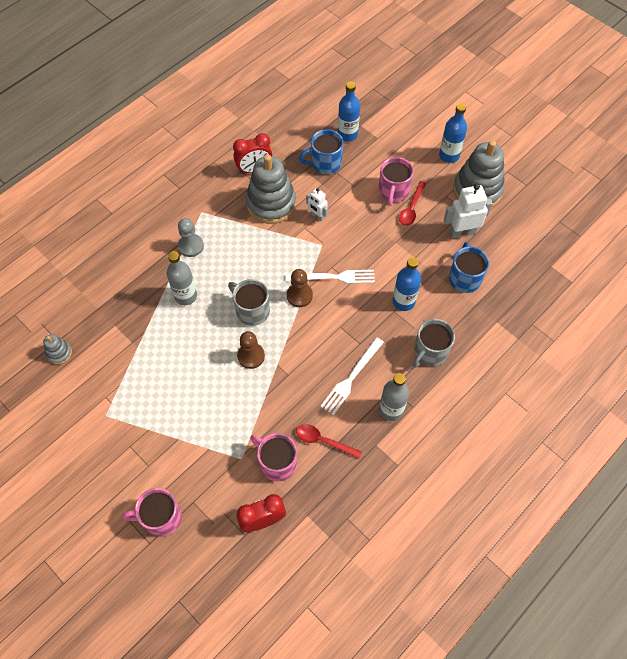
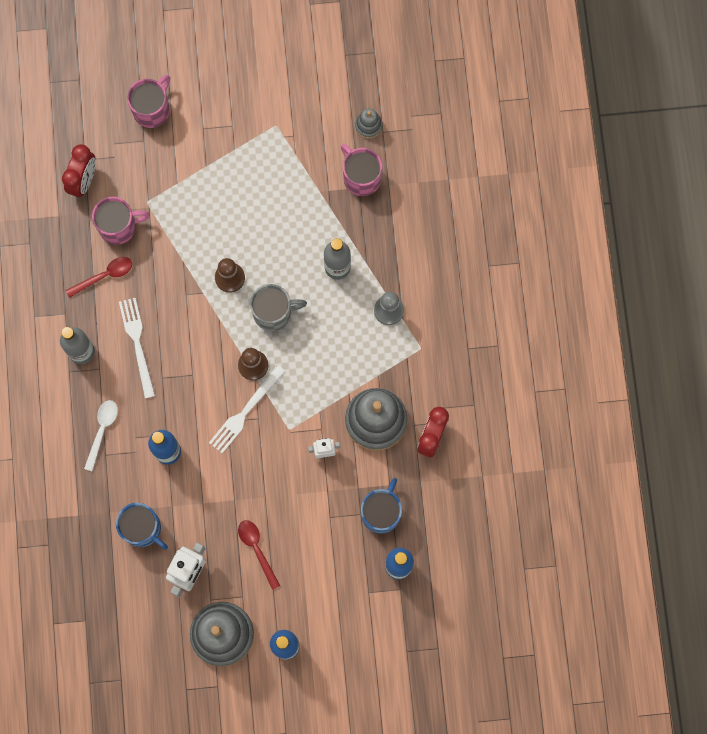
camera: 130 degrees right, 15 degrees up
pink mug [379,157,414,206] -> pink mug moved to [341,144,382,196]
grey mug [413,319,455,368] -> white spoon [84,400,118,472]

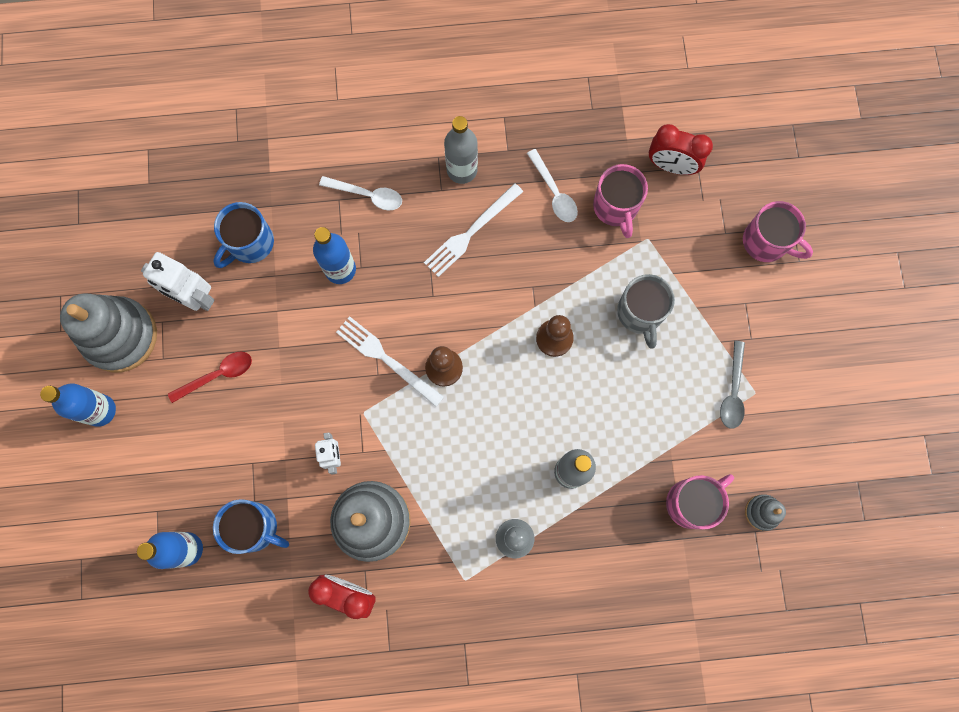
camera: 90 degrees right, 0 degrees up
red spoon [65,257,132,298] -> white spoon [527,149,578,222]
white fork [119,298,155,398] -> white fork turned 150 degrees clockwise [424,183,523,277]
grey mug [250,284,307,331] -> grey mug moved to [617,274,675,349]
none -> grey spoon [720,341,745,429]

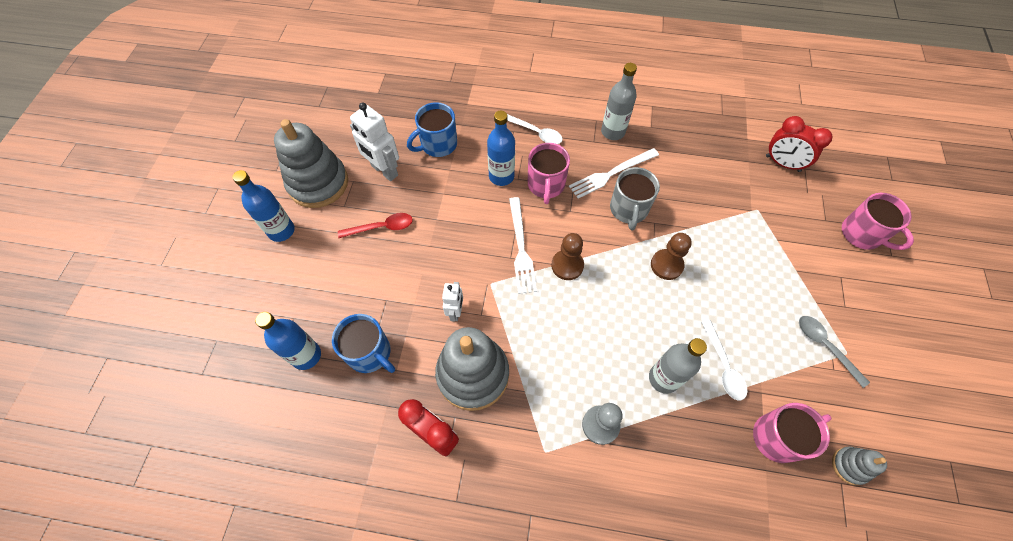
camera: 15 degrees right, 15 degrees down
white fork [336,316,444,407] -> white fork turned 150 degrees counterclockwise [509,197,537,294]
white spoon [527,149,578,222] -> white spoon moved to [701,320,748,400]
pink mug [593,164,648,238] -> pink mug moved to [528,143,570,204]
grey mug [617,274,675,349] -> grey mug moved to [610,167,660,230]
grey spoon [720,341,745,429] -> grey spoon turned 120 degrees clockwise [799,316,870,388]

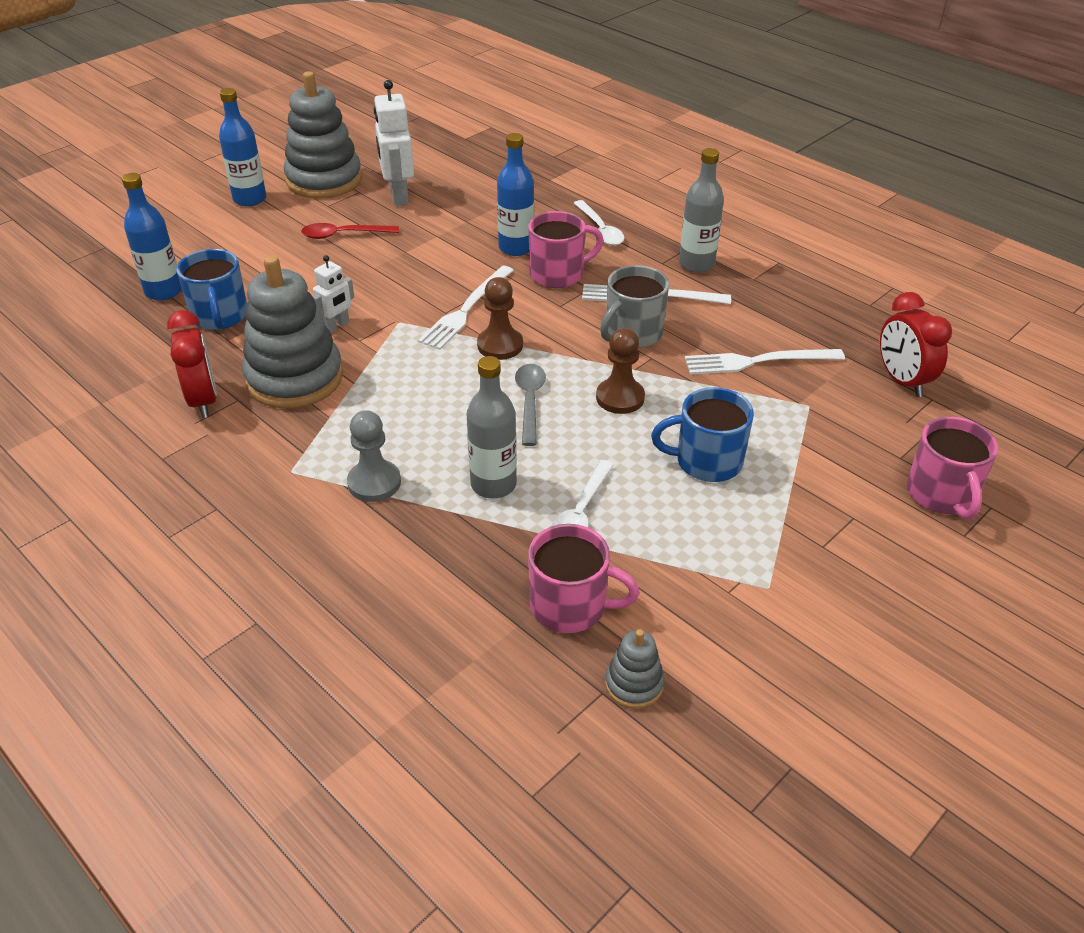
camera: 35 degrees right, 20 degrees down
red spoon [338,213,413,238] -> red spoon turned 150 degrees clockwise [301,223,399,239]
blue mug [407,102,457,157] -> blue mug moved to [651,387,754,482]
pink mug [528,143,570,204] -> pink mug turned 150 degrees counterclockwise [528,211,604,288]
grey spoon [799,316,870,388] -> grey spoon moved to [515,364,546,446]
none -> white fork [685,349,845,374]

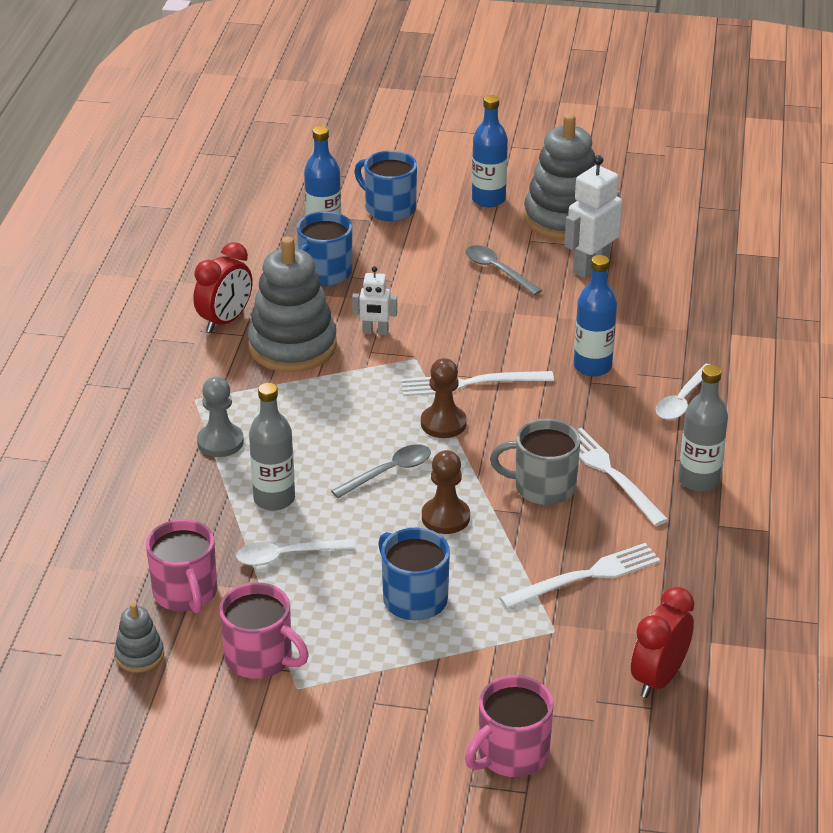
camera: 55 degrees right, 5 degrees down
red spoon [301,223,399,239] -> grey spoon [465,245,542,295]
pink mug [528,211,604,288] -> pink mug moved to [219,582,309,679]
white fork [685,349,845,374] -> white fork turned 105 degrees clockwise [499,543,660,609]
none -> blue mug [354,150,417,221]

